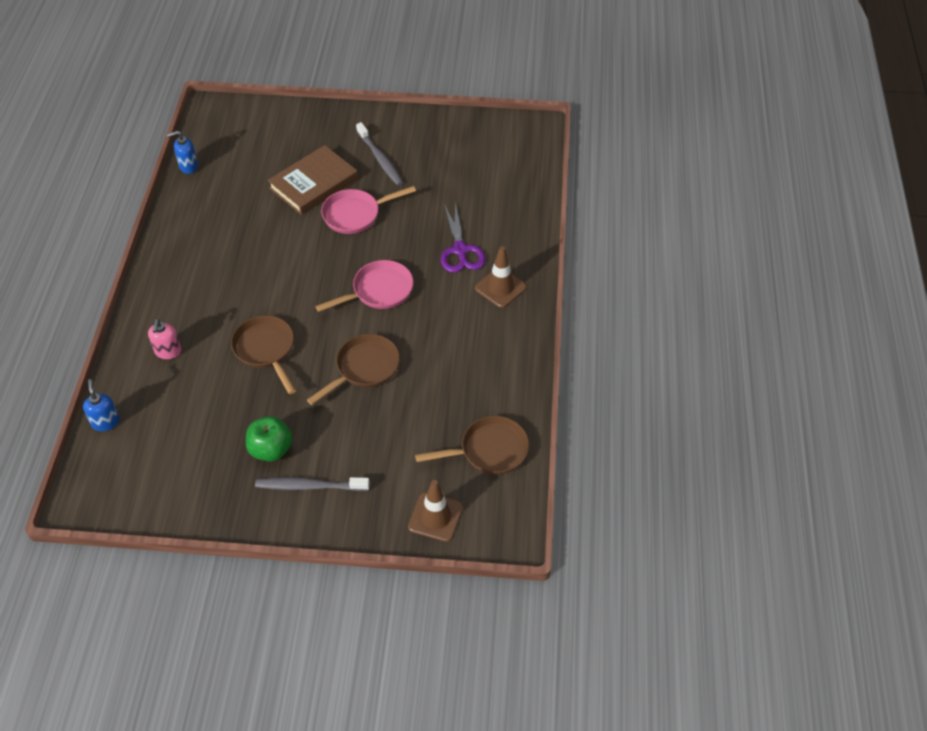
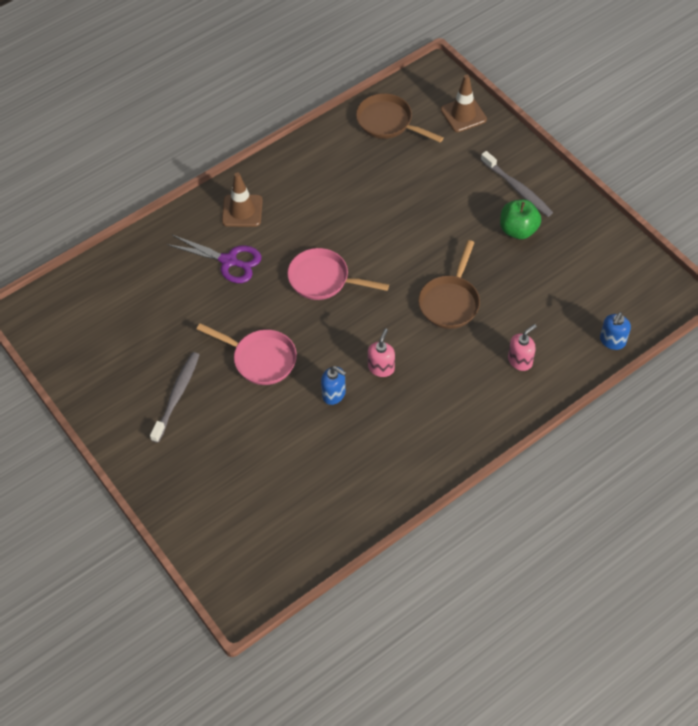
camera: 130 degrees left, 5 degrees up
blue soap dispenser [167,131,198,174] -> blue soap dispenser moved to [321,366,346,405]
brown book [268,145,358,215] -> none
brown pan [307,334,400,405] -> none
purple scissors [441,202,486,273] -> purple scissors turned 75 degrees clockwise [167,235,261,283]
none -> pink soap dispenser [368,329,395,377]

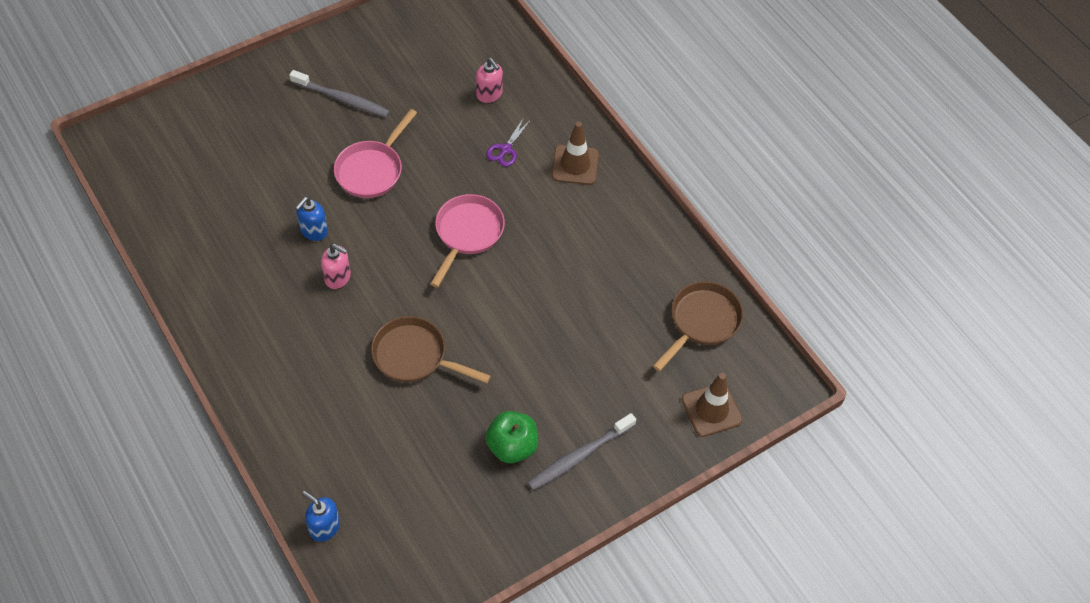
camera: 90 degrees right, 0 degrees up
purple scissors [167,235,261,283] -> purple scissors [486,118,530,167], size x0.60
pink soap dispenser [508,324,537,371] -> pink soap dispenser moved to [476,58,503,103]

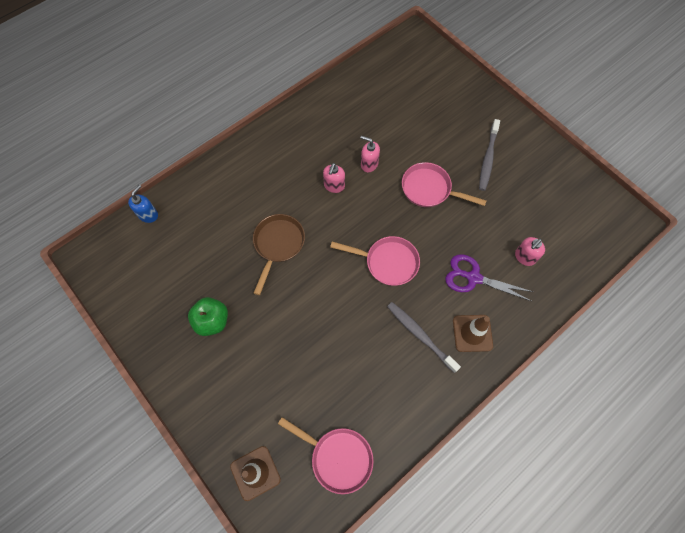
camera: 85 degrees right, 10 degrees up
blue soap dispenser [296,197,328,241] -> pink soap dispenser [361,136,380,172]
purple scissors [486,118,530,167] -> purple scissors [445,254,533,301], size x1.66
grey toothbrush [528,413,636,490] -> grey toothbrush moved to [387,302,461,373]
brown pan [653,281,743,371] -> pink pan [278,417,374,494]

